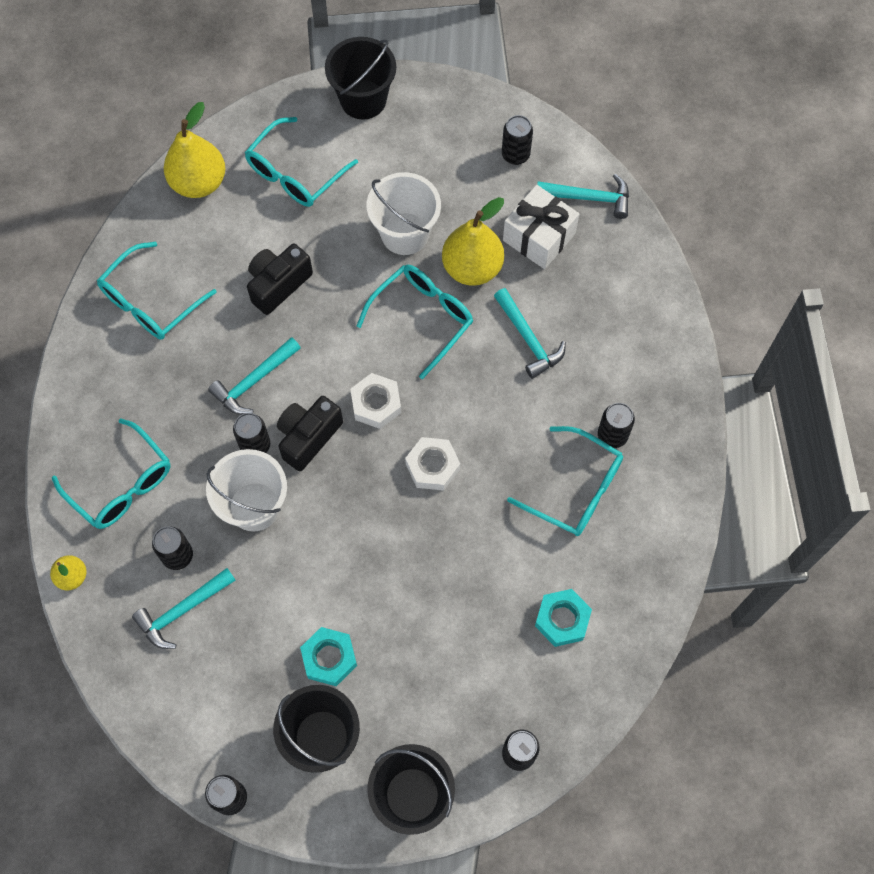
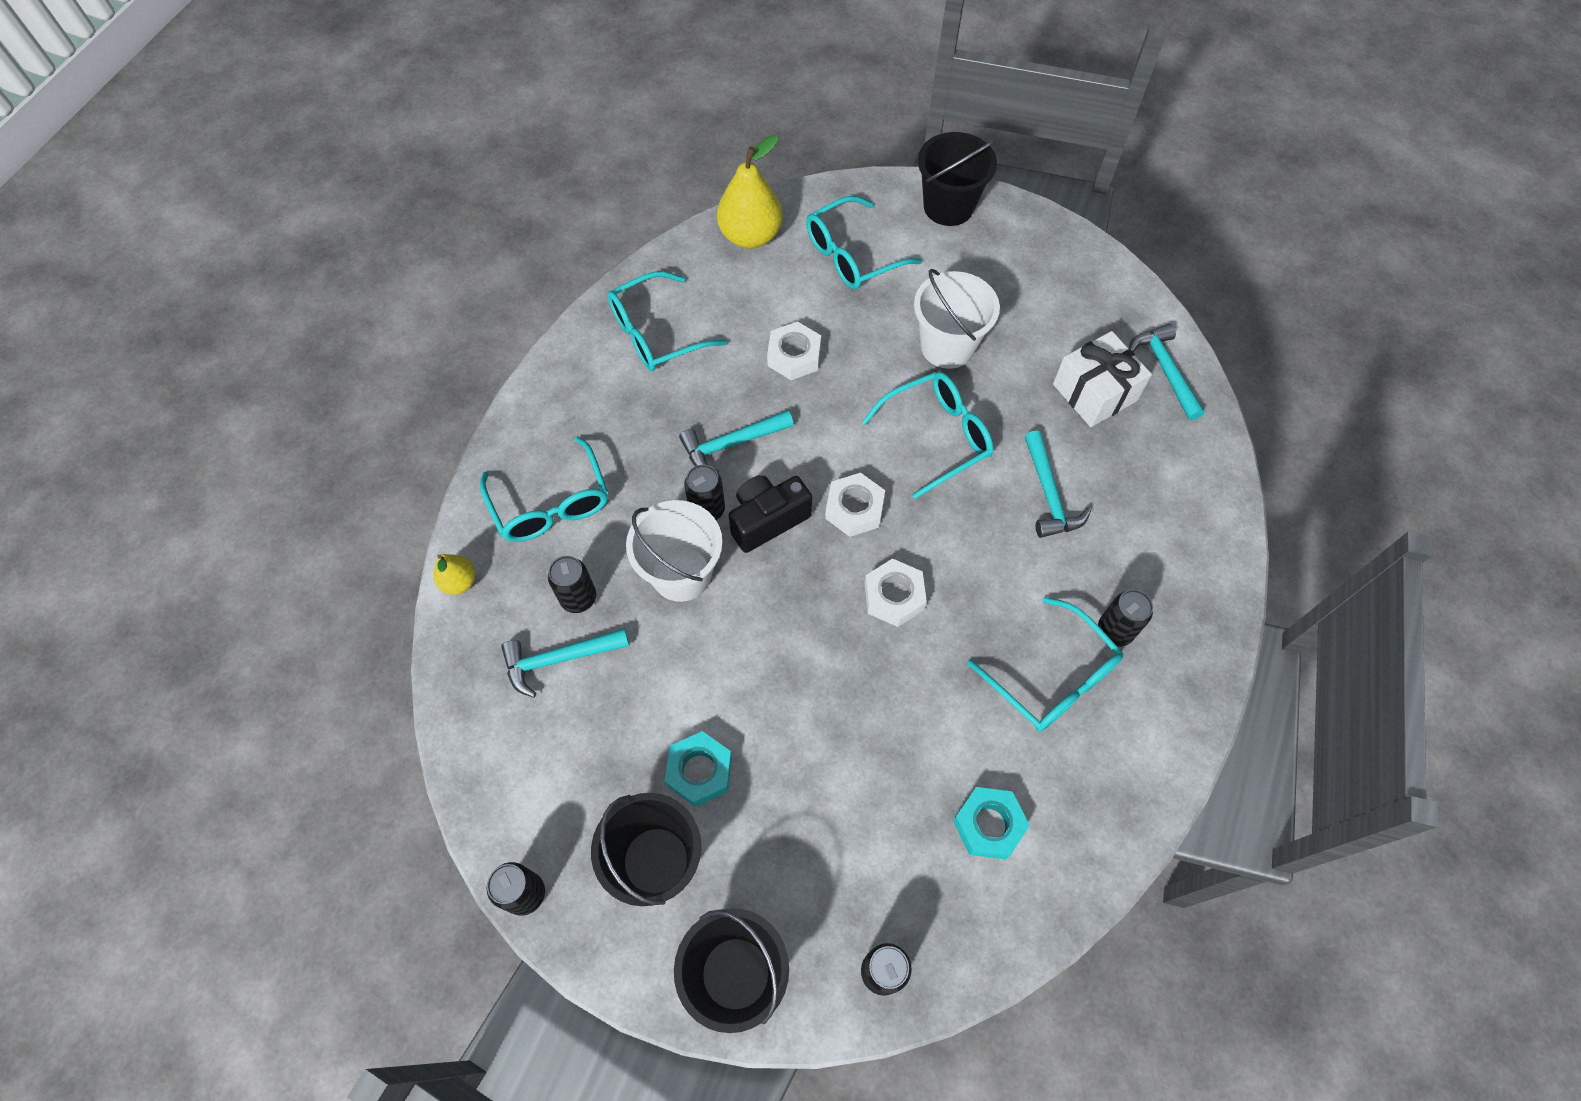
camera: 20 degrees right, 5 degrees down
black camera [247,244,313,315] -> white nut [767,321,821,380]
yellow pear [442,197,504,286] -> none
black can [502,115,533,165] -> none
turquoise hammer [537,174,629,219] -> turquoise hammer turned 135 degrees counterclockwise [1129,324,1205,421]

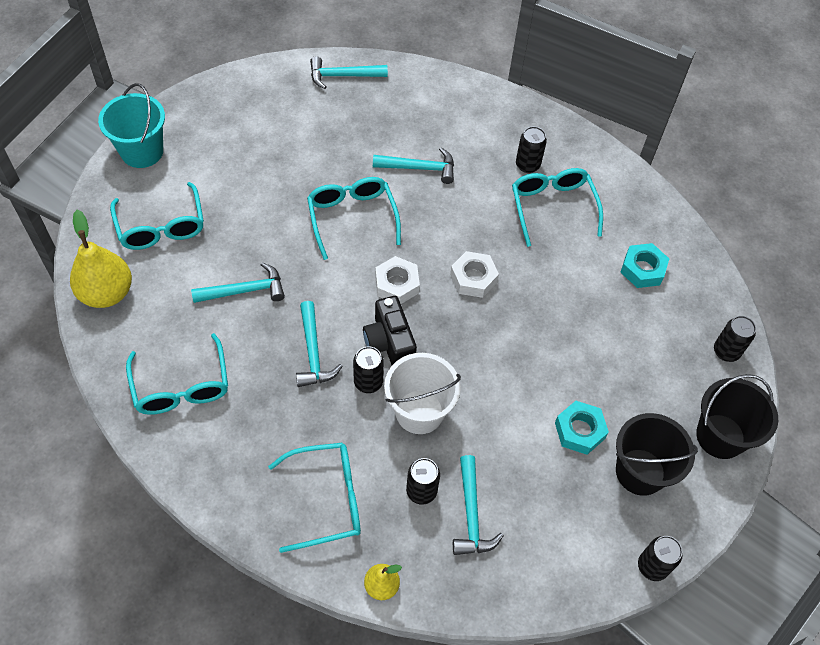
camera: 80 degrees left, 5 degrees down
white nut [767,321,821,380] -> turquoise hammer [191,262,285,303]
white bucket [914,268,1000,369] -> none
black bucket [918,132,997,226] -> turquoise bucket [98,83,165,168]
turquoise glasses [967,597,1123,732] -> turquoise glasses turned 75 degrees counterclockwise [512,168,603,247]
white gift [1053,331,1152,427] -> none

